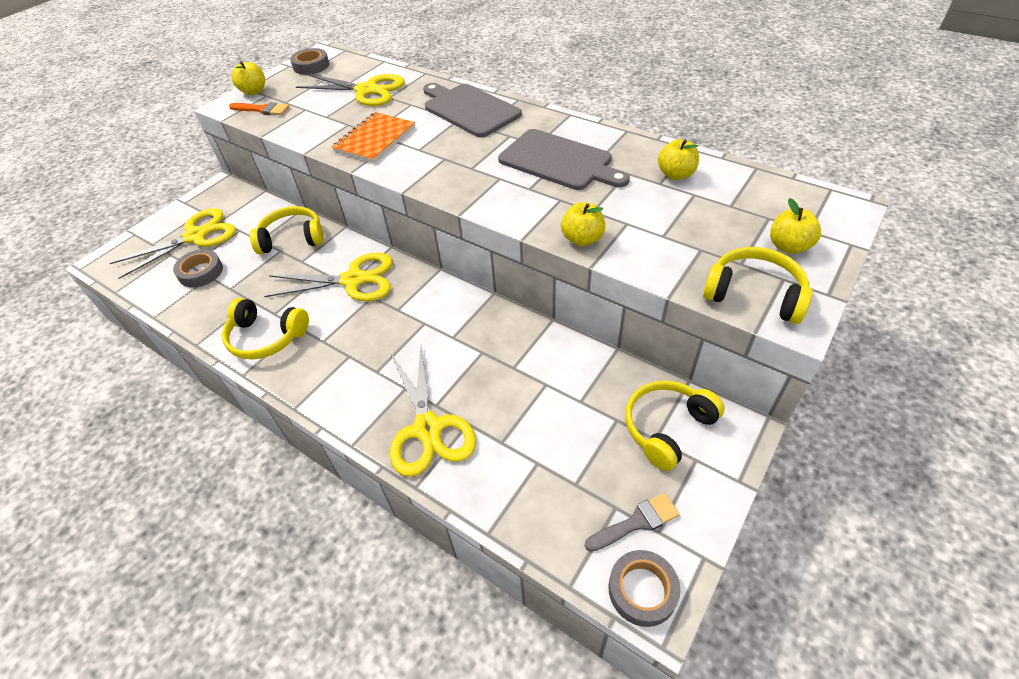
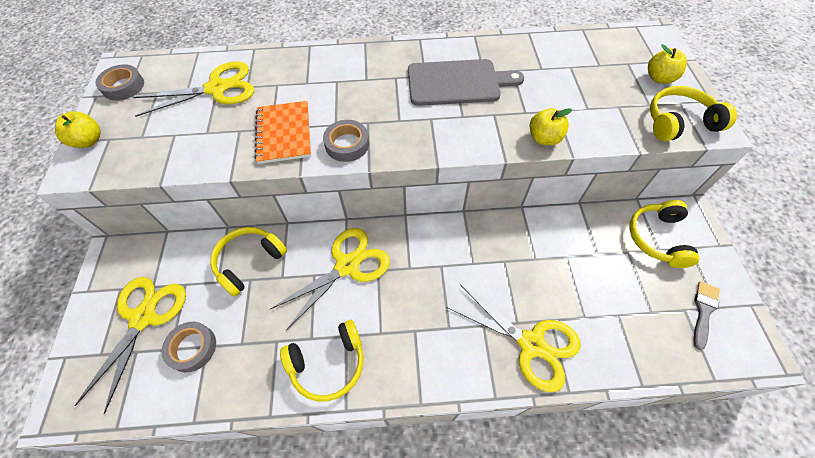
camera: 40 degrees left, 10 degrees up
orange brush [229,102,289,115] -> none
grey cutting board [423,83,522,137] -> none
grey tape [609,550,680,627] -> grey tape moved to [323,120,369,162]
yellow apple [658,139,699,180] -> none

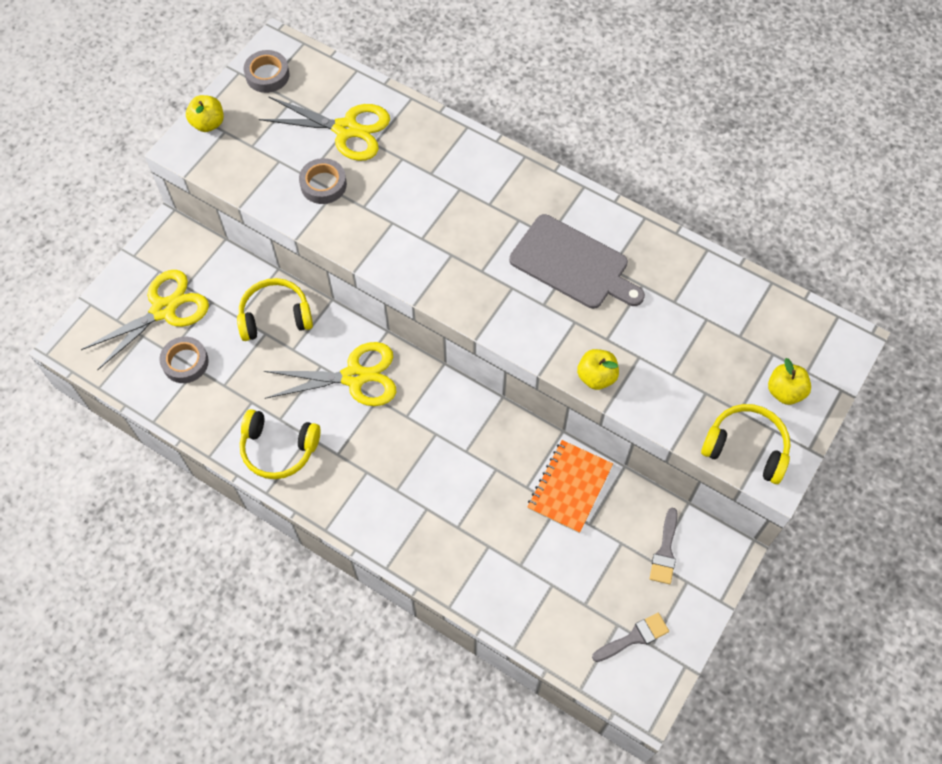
camera: 35 degrees right, 5 degrees up
orange notebook [255,101,311,164] -> orange notebook moved to [527,440,613,533]
grey tape [323,120,369,162] -> grey tape moved to [299,158,347,204]
yellow scissors [446,284,581,392] -> none
yellow headphones [629,200,699,268] -> grey brush [650,508,678,584]

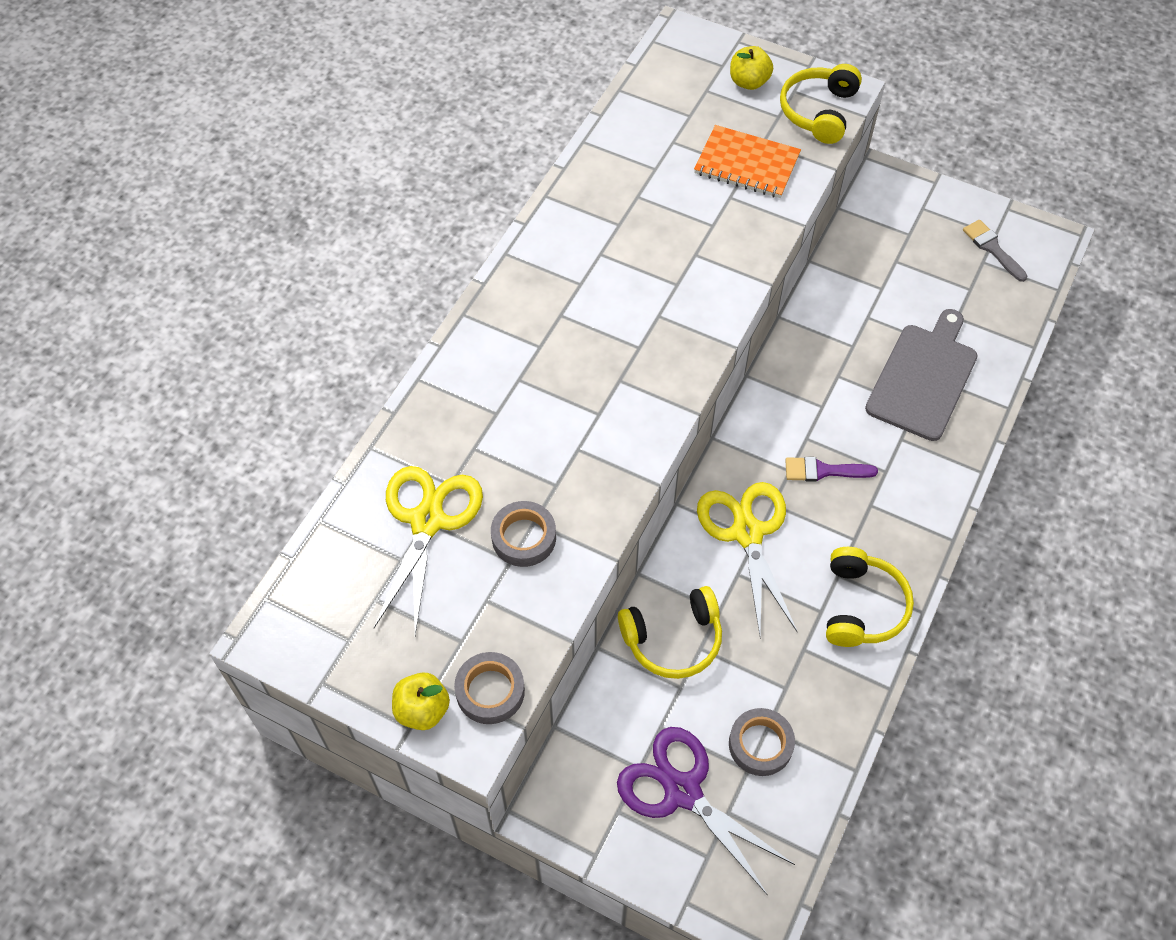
camera: 95 degrees left, 5 degrees down
yellow scissors [81,270,209,371] -> purple scissors [617,727,795,896]
yellow headphones [237,278,313,341] -> yellow headphones turned 90 degrees counterclockwise [618,586,722,679]
grey tape [244,50,289,93] -> grey tape moved to [454,652,525,724]
grey cutting board [509,214,645,309] -> grey cutting board moved to [865,309,978,441]
orange notebook [527,440,613,533] -> orange notebook moved to [694,125,801,198]
yellow apple [577,349,619,390] -> none
grey brush [650,508,678,584] -> none
none -> purple brush [785,457,878,482]

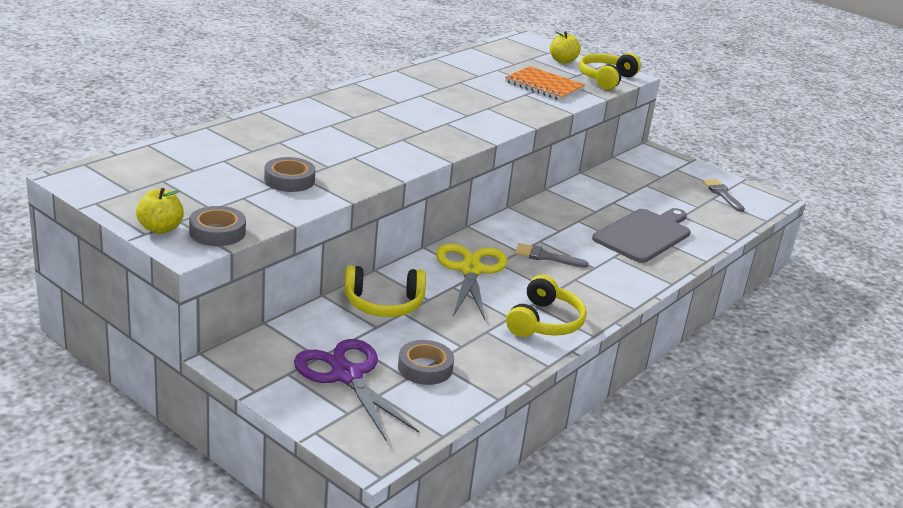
camera: 10 degrees right, 30 degrees down
yellow scissors [374,466,483,635] -> none
purple brush [785,457,878,482] -> grey brush [515,243,589,268]

